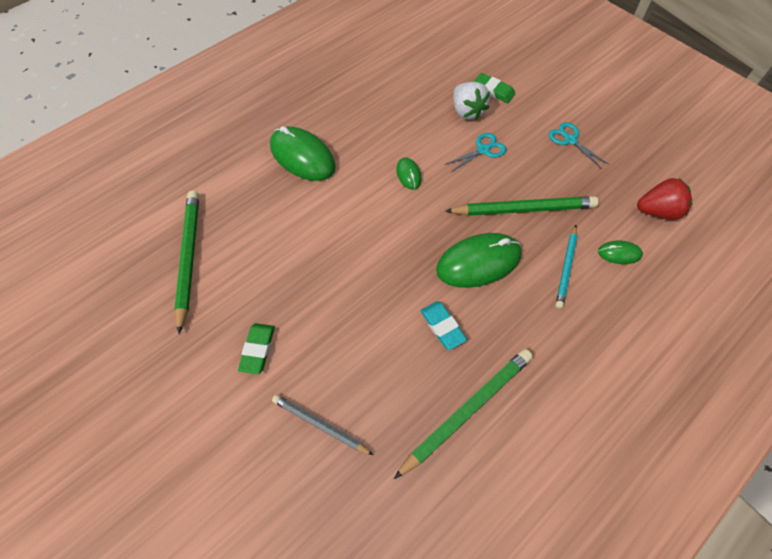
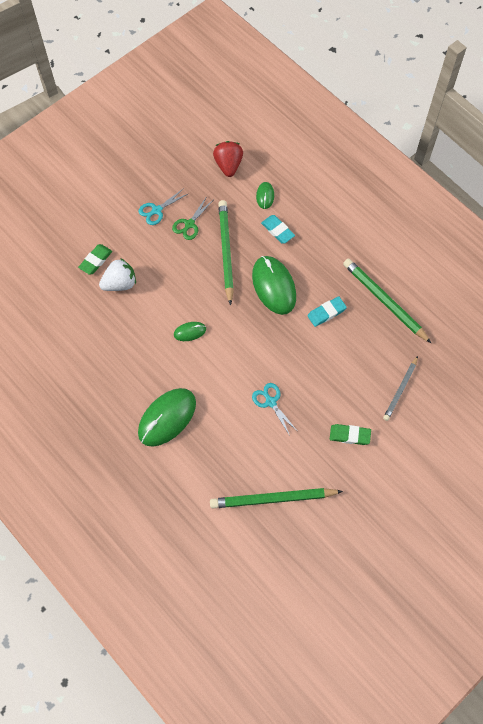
camera: 90 degrees left, 5 degrees up
turquoise scissors [444,133,506,172] -> turquoise scissors moved to [252,383,297,436]
turquoise pencil [555,225,577,309] -> turquoise eraser [261,215,295,243]
none -> green scissors [172,196,213,240]

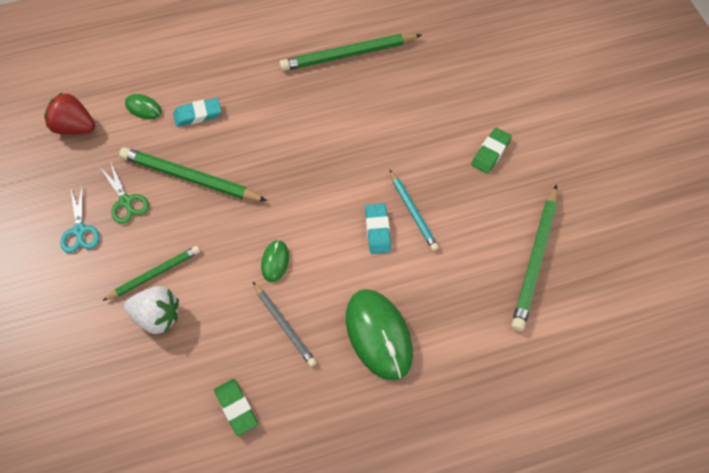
camera: 65 degrees left, 5 degrees down
green eraser [78,244,112,275] -> green eraser moved to [214,379,258,436]
white strawberry [99,258,136,291] -> white strawberry turned 105 degrees clockwise [124,286,179,334]
green mouse [252,256,296,315] -> none
turquoise scissors [252,383,297,436] -> turquoise pencil [390,170,439,251]
turquoise eraser [307,296,347,327] -> turquoise eraser moved to [365,203,391,254]
grey pencil [383,356,418,421] -> grey pencil moved to [253,282,317,367]
none -> green pencil [102,246,200,301]

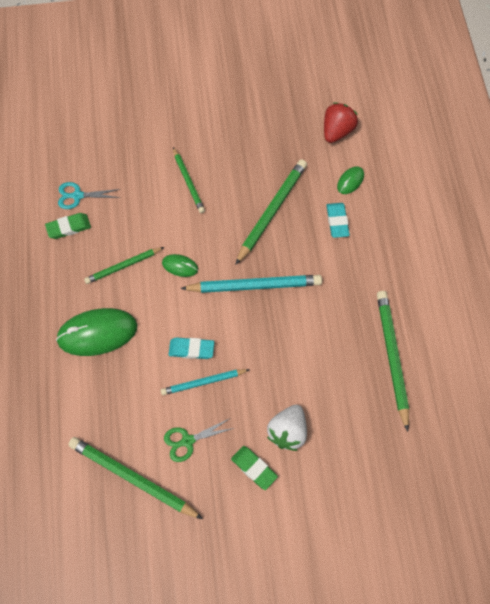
camera: 100 degrees right, 5 degrees up
turquoise scissors [60,185,100,253] -> turquoise scissors moved to [58,182,120,209]
green scissors [101,161,149,224] -> green scissors moved to [164,419,234,462]
white strawberry [124,286,179,334] -> white strawberry moved to [267,405,307,451]
grey pencil [253,282,317,367] -> green pencil [84,247,164,284]
none -> turquoise pencil [180,275,322,293]

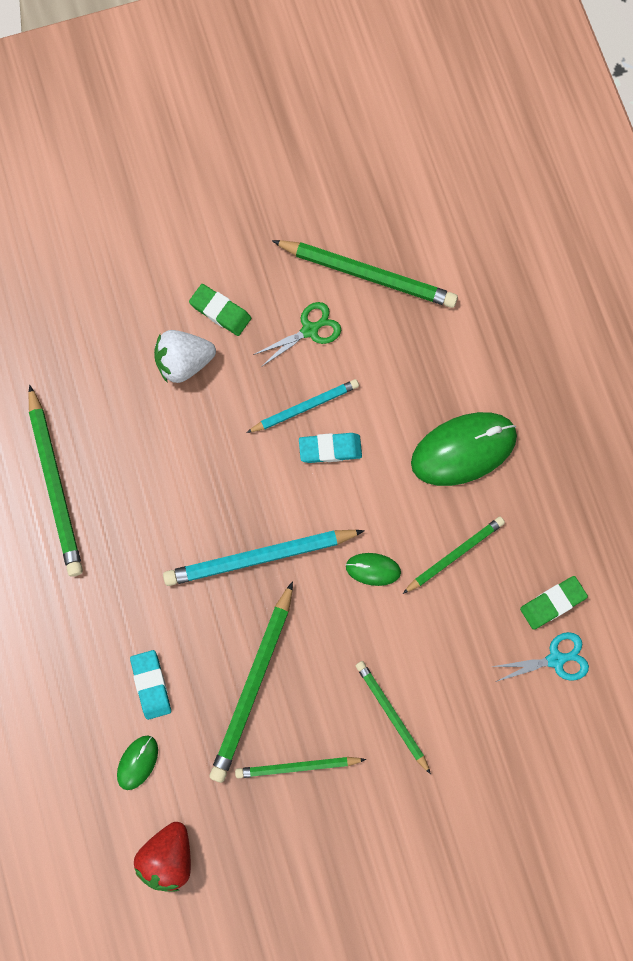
camera: 170 degrees right, 10 degrees up
white strawberry [267,405,307,451] -> white strawberry turned 120 degrees counterclockwise [154,330,216,383]
none -> green pencil [235,757,366,778]

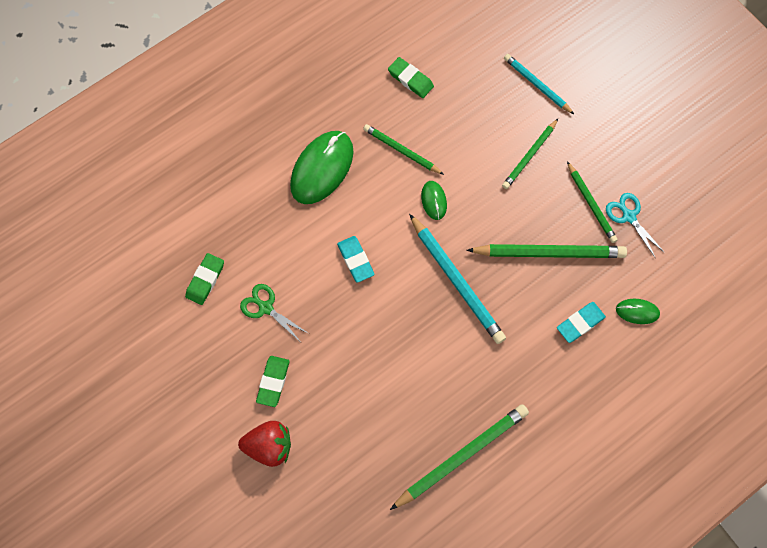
camera: 110 degrees left, 5 degrees down
red strawberry [134,822,191,892] -> red strawberry moved to [238,421,291,467]
white strawberry [154,330,216,383] -> none
turquoise pencil [246,379,359,433] -> turquoise pencil moved to [504,54,574,114]
green pencil [272,240,458,308] -> green eraser [185,253,224,305]
green mouse [411,412,517,486] -> green mouse turned 75 degrees clockwise [290,131,354,204]
turquoise scissors [492,632,589,682] -> turquoise scissors moved to [606,193,665,259]

